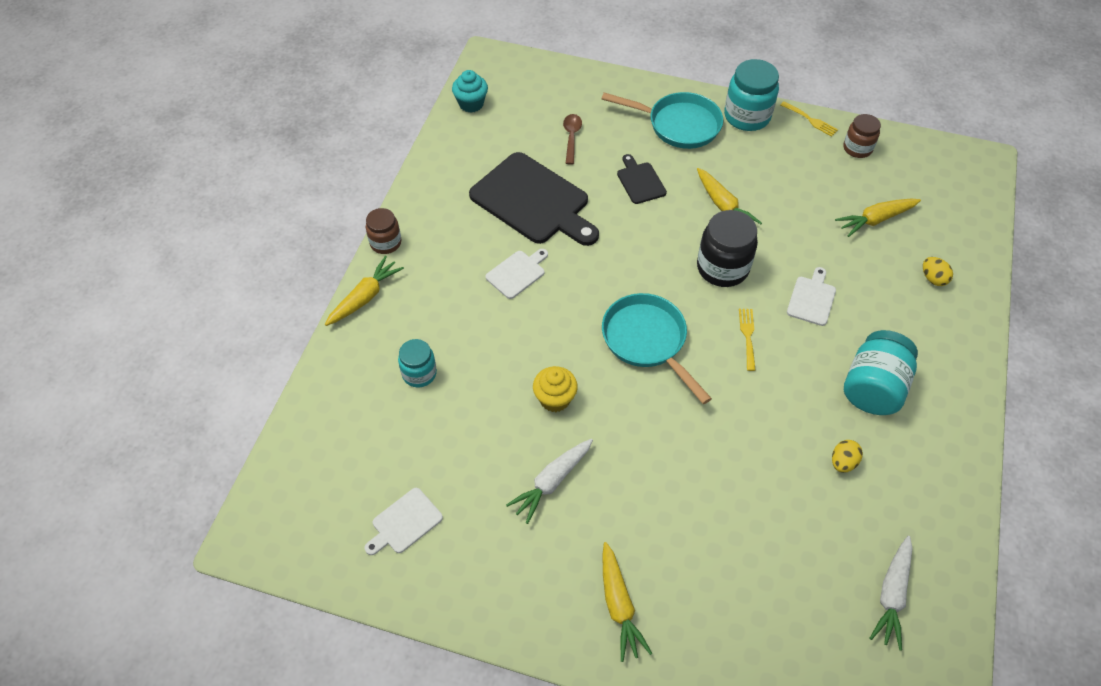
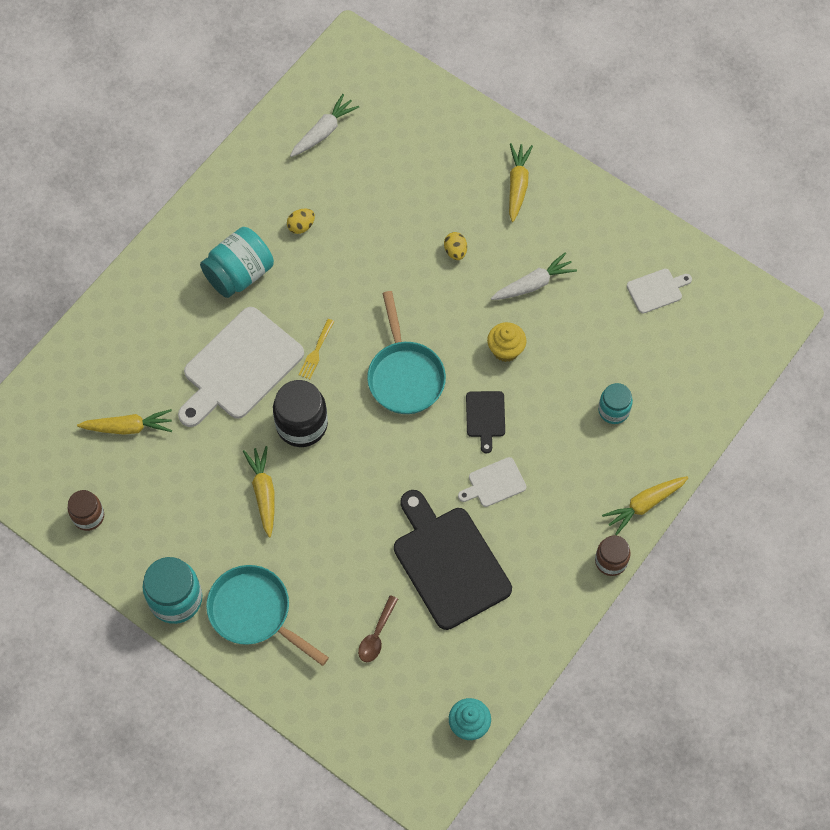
camera: 160 degrees left, 10 degrees up
black cutting board [617,154,667,204] -> black cutting board moved to [466,391,505,454]
yellow fork [781,102,838,137] -> none
white cutting board [787,267,836,326] -> white cutting board [178,307,304,427], size x2.13
yellow egg [923,257,953,286] -> yellow egg moved to [444,232,467,260]

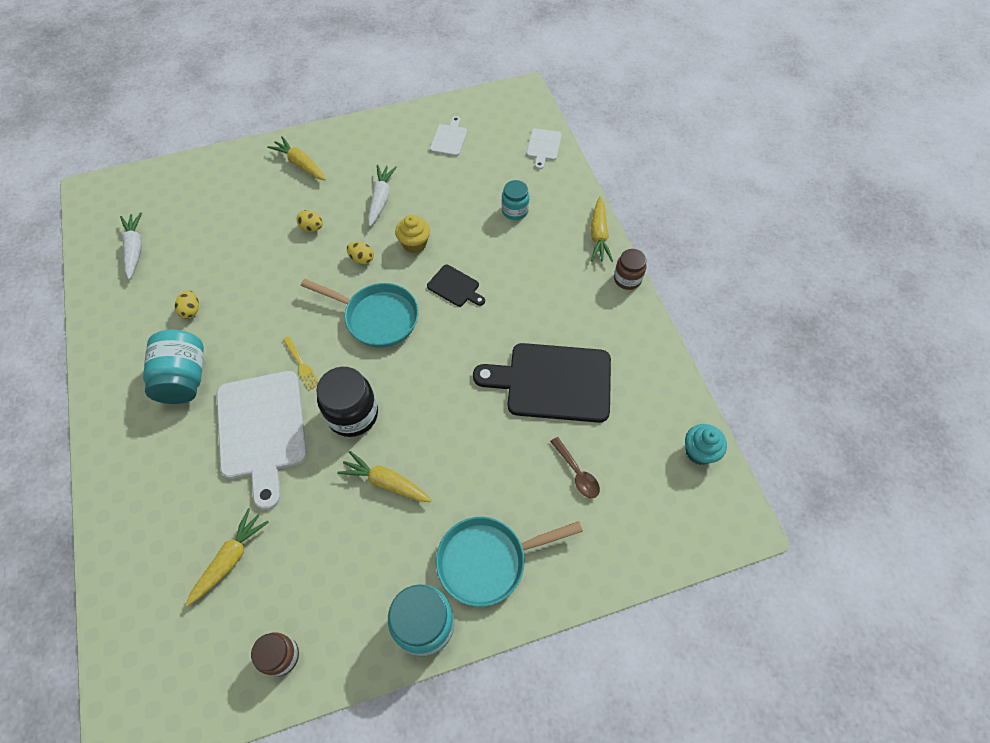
camera: 55 degrees left, 5 degrees down
white cutting board [458,457,526,507] -> white cutting board moved to [527,128,562,169]
none -> yellow egg [347,242,374,264]

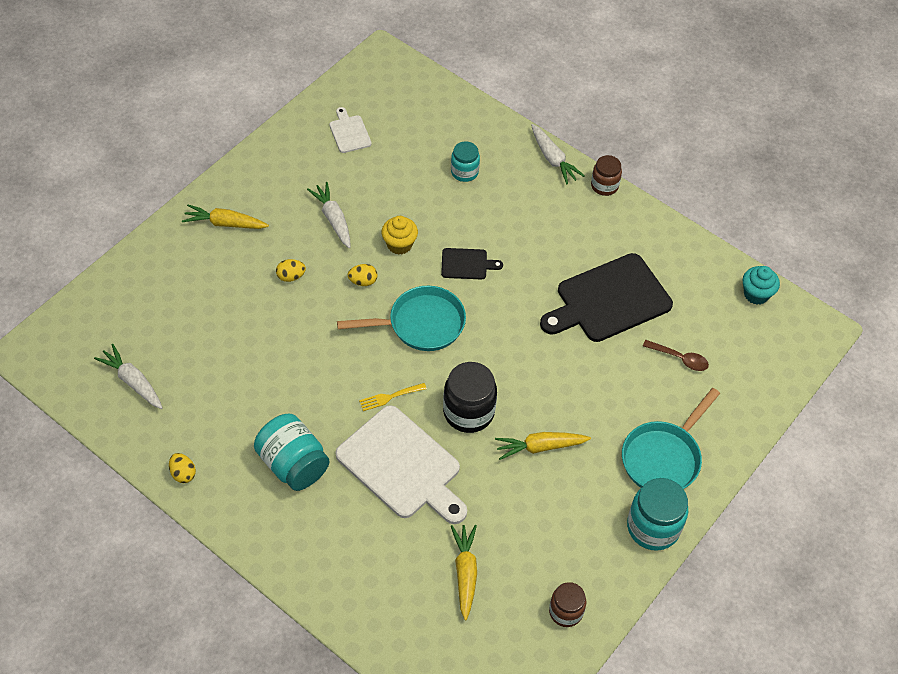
camera: 35 degrees left, 5 degrees down
yellow egg [175,290,199,318] -> yellow egg moved to [169,453,196,483]
yellow fork [283,337,319,390] -> yellow fork turned 135 degrees clockwise [359,383,427,411]
white cutting board [527,128,562,169] -> none
yellow carrot [591,197,613,262] -> white carrot [531,124,585,184]

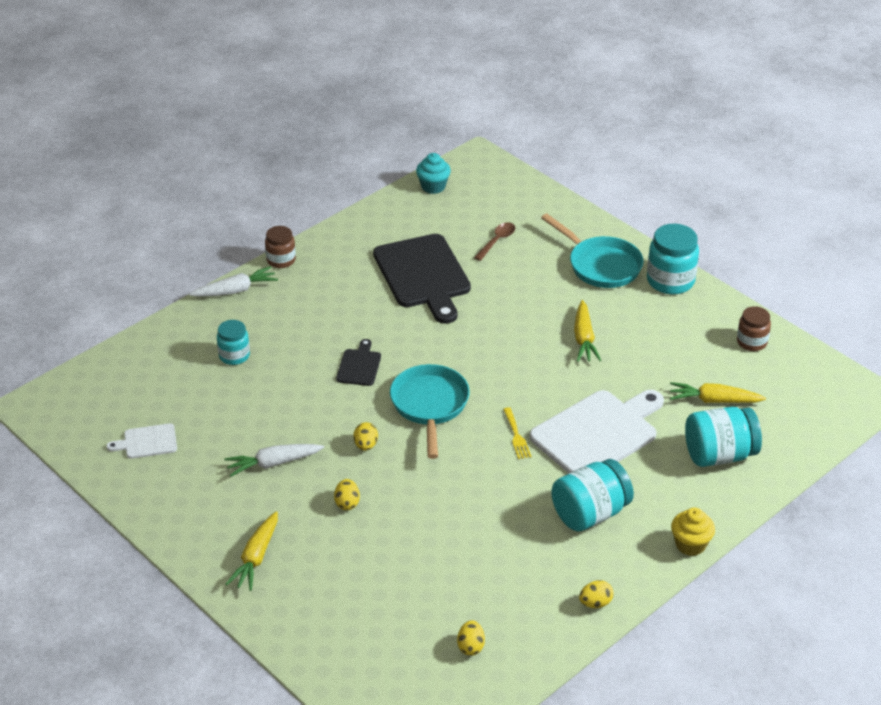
camera: 80 degrees left, 15 degrees down
white carrot [94,344,163,409] -> yellow egg [457,620,485,656]
yellow cupcake [381,216,418,255] -> yellow cupcake moved to [671,508,715,556]
black jar [443,362,497,433] -> none
none -> turquoise jar [685,407,762,467]

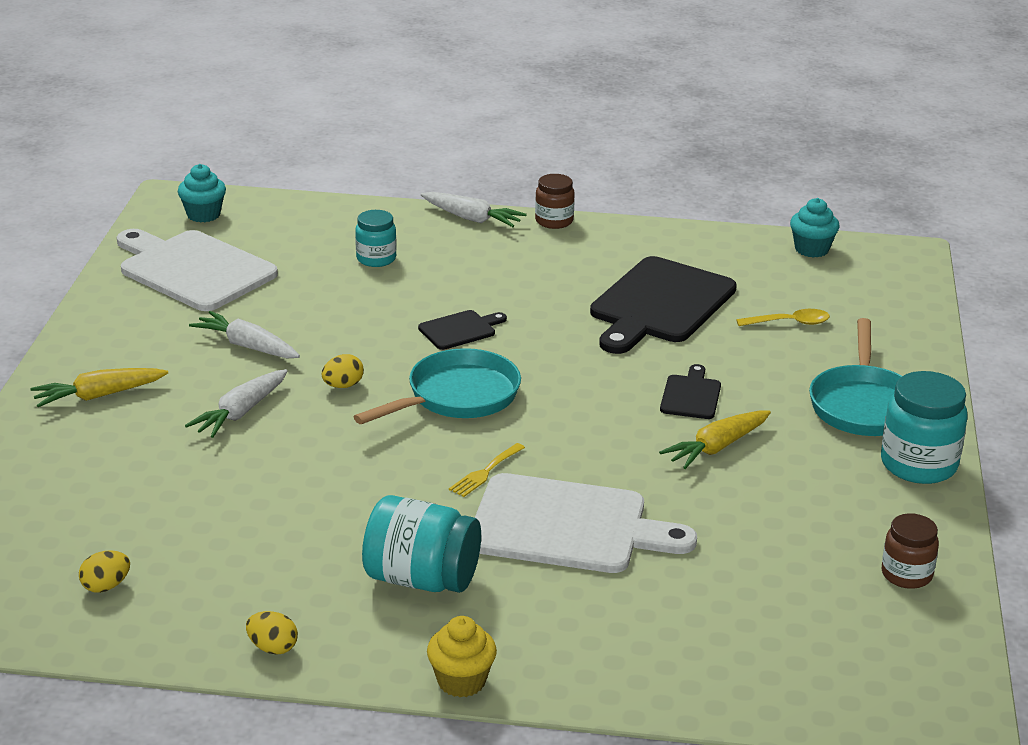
camera: 50 degrees right, 10 degrees down
white cutting board [106,423,177,459] -> white cutting board [117,229,278,311], size x2.13
yellow egg [334,479,360,510] -> white carrot [185,369,288,438]
brown spoon [474,222,515,261] -> yellow spoon [736,309,830,326]
yellow carrot [670,382,766,403] -> none
turquoise jar [685,407,762,467] -> none
none -> turquoise cupcake [178,164,226,222]
none -> black cutting board [660,364,721,419]

